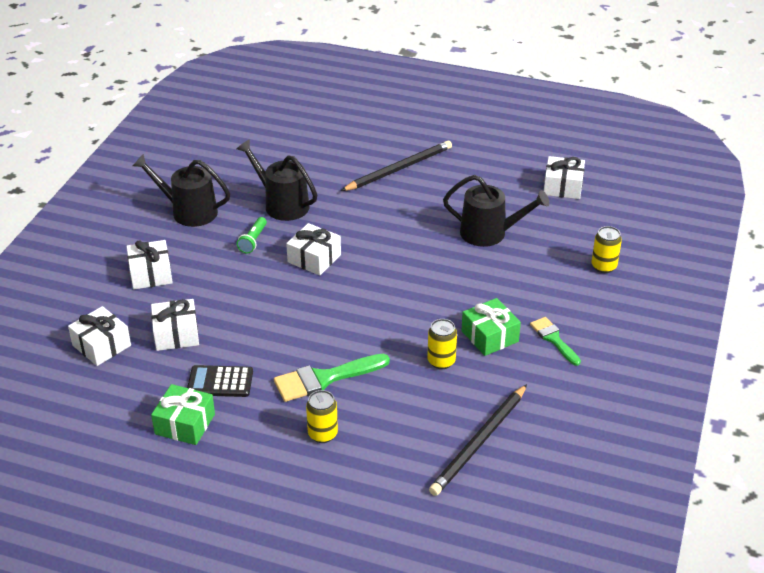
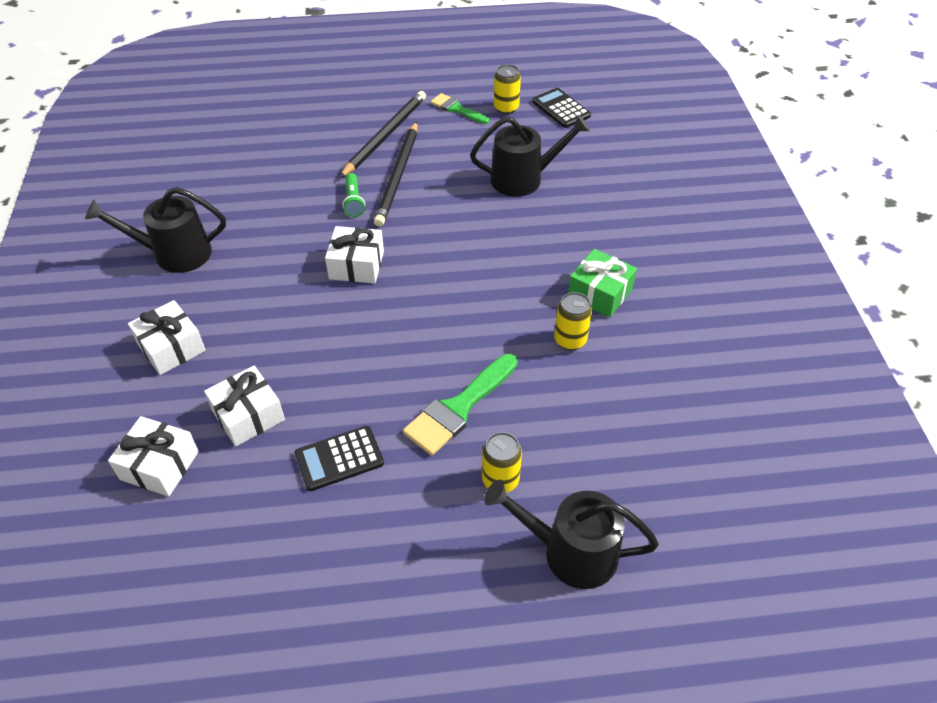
camera: 25 degrees left, 10 degrees up
green gift [151,384,215,445] -> none
black watering can [237,139,317,221] -> black watering can moved to [484,480,659,589]
green flashlight [237,217,267,254] -> green flashlight moved to [342,173,365,217]
black pencil [429,384,527,496] -> black pencil moved to [374,121,417,227]
green brush [530,317,581,366] -> green brush moved to [431,93,489,124]
white gift [544,156,585,199] -> black calculator [532,88,591,128]
yellow can [592,226,622,273] -> yellow can moved to [494,64,521,114]

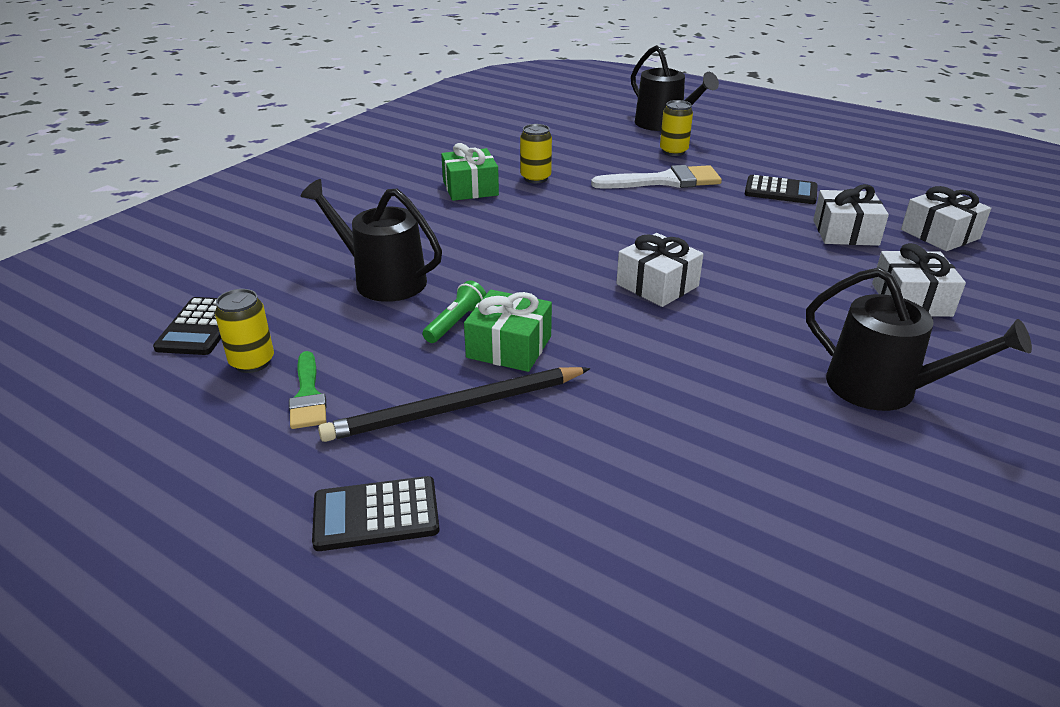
camera: 140 degrees left, 15 degrees down
green flashlight [342,173,365,217] -> green flashlight moved to [422,281,486,343]
black pencil [374,121,417,227] -> green gift [464,290,552,372]
green brush [403,354,518,456] -> white brush [591,165,722,189]
none -> black calculator [312,476,440,551]

